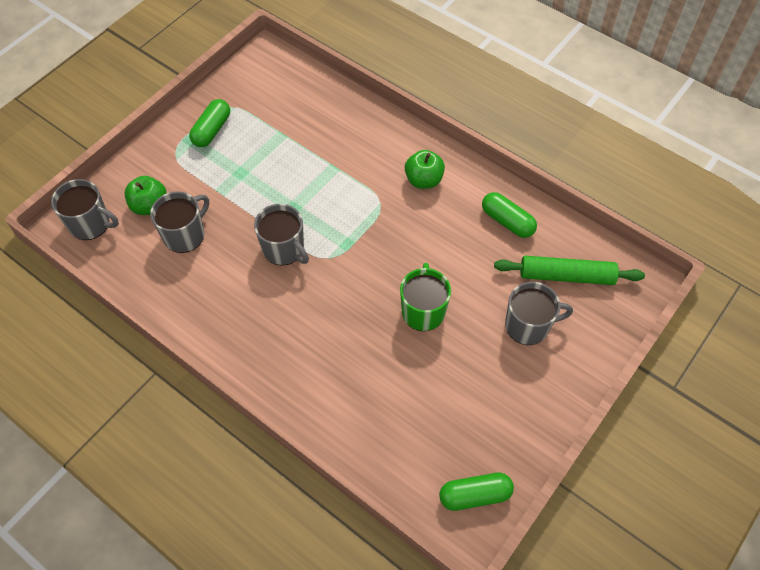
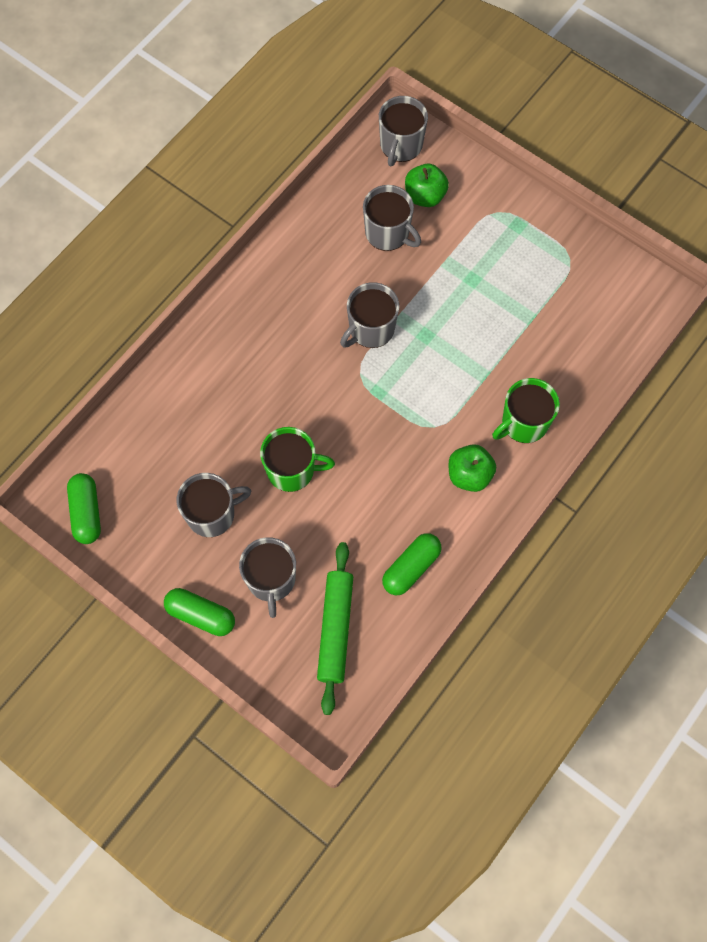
camera: 90 degrees right, 10 degrees up
green capsule [189,99,230,147] -> green capsule moved to [164,588,235,636]
none -> grey mug [177,473,251,537]
none -> green mug [492,378,560,443]

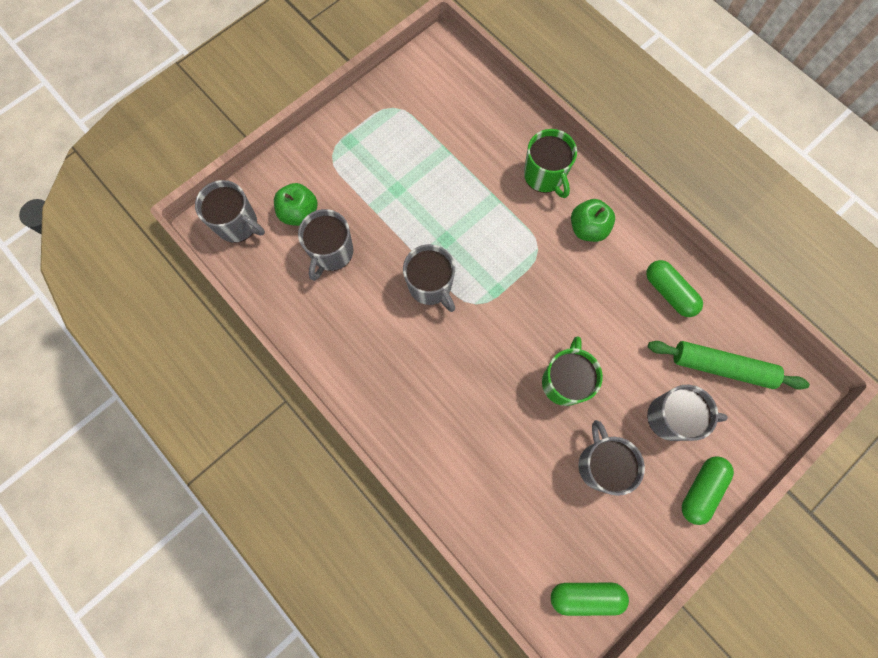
camera: 80 degrees left, 5 degrees up
grey mug [363,185,421,251] -> grey mug turned 150 degrees clockwise [298,209,353,281]

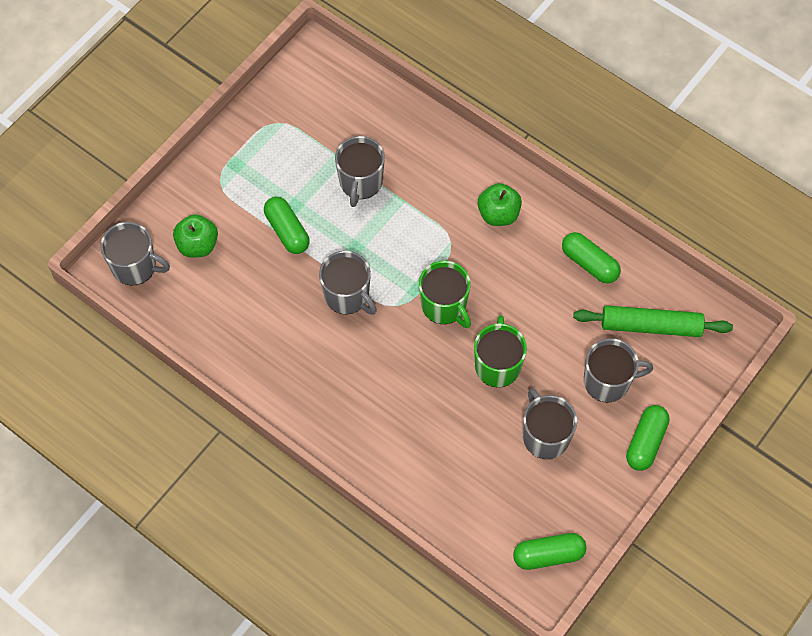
camera: 10 degrees left, 10 degrees down
grey mug [298,209,353,281] -> grey mug moved to [335,136,385,207]
green mug [524,129,577,198] -> green mug moved to [419,261,471,328]
none -> green capsule [264,197,310,254]

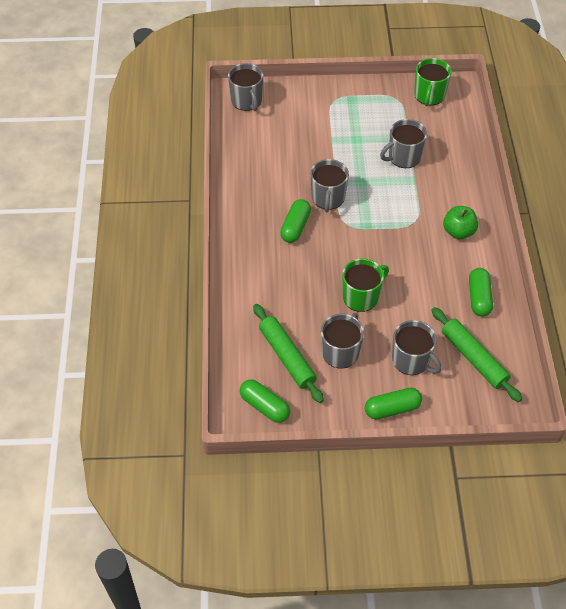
camera: 50 degrees right, 10 degrees down
green apple [173,214,218,258] -> none
green capsule [264,197,310,254] -> green capsule moved to [280,199,311,243]
green mug [419,261,471,328] -> green mug moved to [414,58,452,106]
none -> green rolling pin [253,304,324,403]

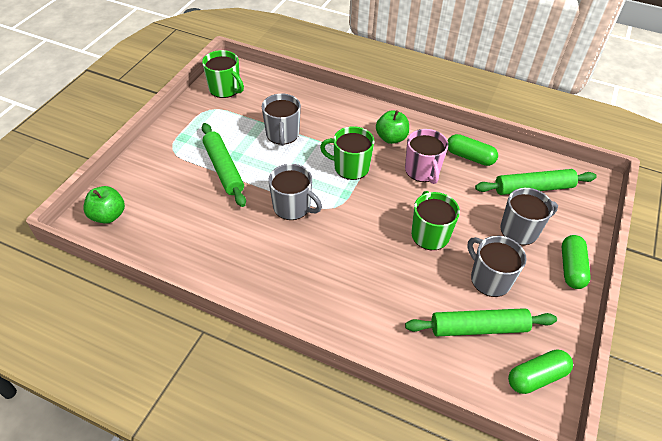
camera: 65 degrees left, 5 degrees down
grey mug [228,63,263,111] -> green apple [83,186,125,224]
green capsule [280,199,311,243] -> none
none -> green rolling pin [202,123,246,207]
none -> green mug [320,126,375,180]
none -> pink mug [405,129,448,184]

